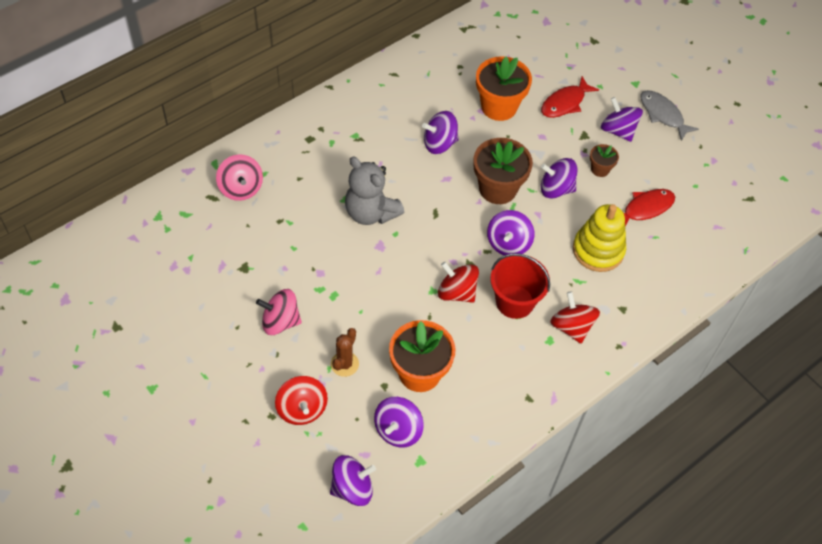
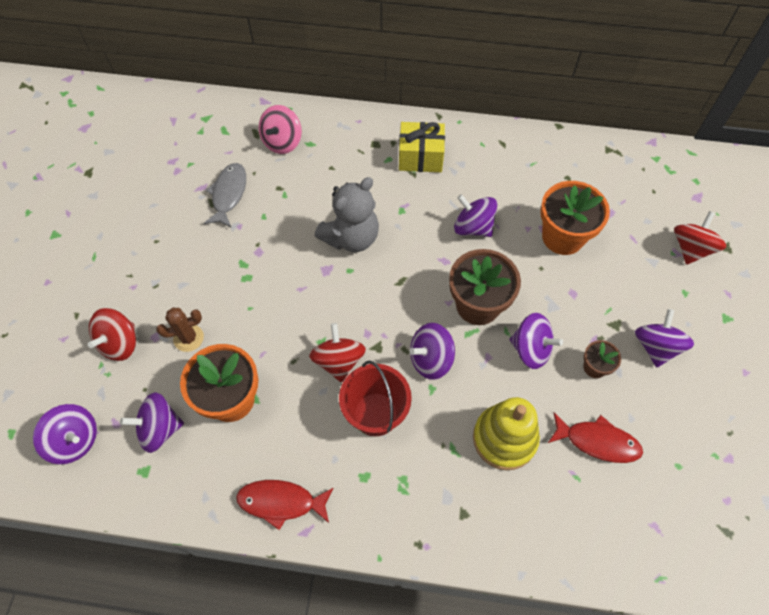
camera: 50 degrees right, 5 degrees up
pink spinning top [256,289,302,335] -> none
grey teddy bear [345,156,404,225] -> grey teddy bear turned 135 degrees counterclockwise [315,177,379,252]
red fish [541,76,599,118] -> red fish moved to [236,480,333,530]
purple spinning top [541,158,577,199] -> purple spinning top turned 150 degrees clockwise [510,313,563,369]
red spinning top [550,291,600,344] -> red spinning top moved to [674,211,726,265]
grey fish [640,90,699,141] -> grey fish moved to [204,163,246,228]
none -> yellow gift [399,122,445,172]

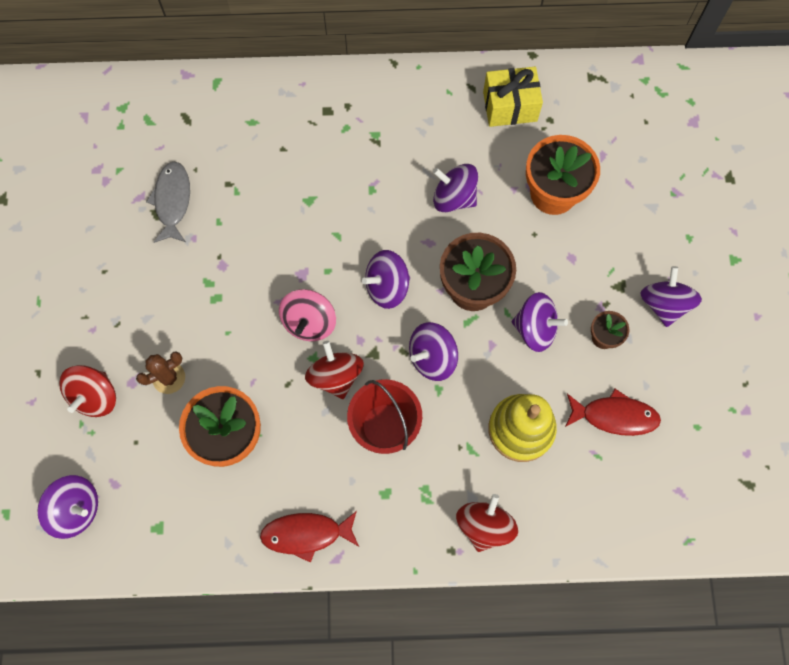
camera: 10 degrees left, 10 degrees up
purple spinning top [120,392,184,453] -> purple spinning top moved to [362,250,410,309]
pink spinning top [259,105,302,154] -> pink spinning top moved to [279,289,336,341]
grey teddy bear [315,177,379,252] -> none
yellow gift [399,122,445,172] -> yellow gift moved to [483,67,543,127]
red spinning top [674,211,726,265] -> red spinning top moved to [456,494,518,552]

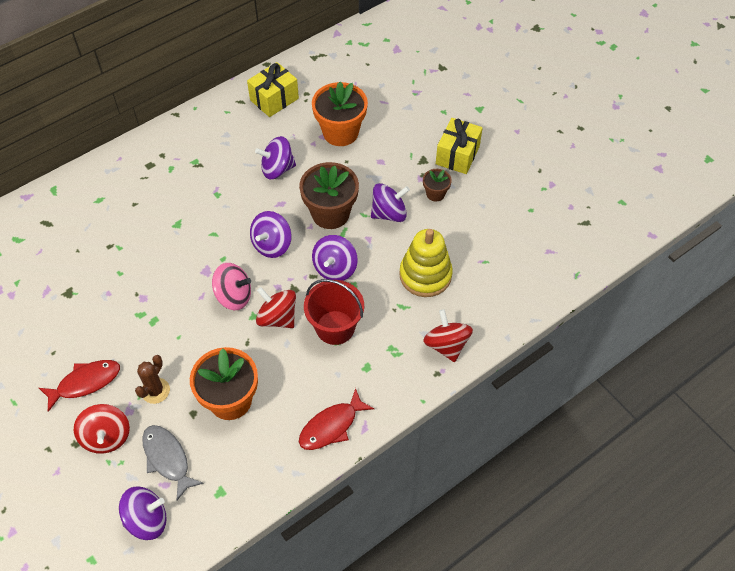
camera: 35 degrees left, 15 degrees down
grey fish [146,161,190,243] -> grey fish moved to [142,425,204,501]
pink spinning top [279,289,336,341] -> pink spinning top turned 60 degrees counterclockwise [212,263,251,310]
red fish [565,389,661,436] -> red fish moved to [39,360,120,412]
purple spinning top [640,266,702,327] -> yellow gift [436,118,483,174]

